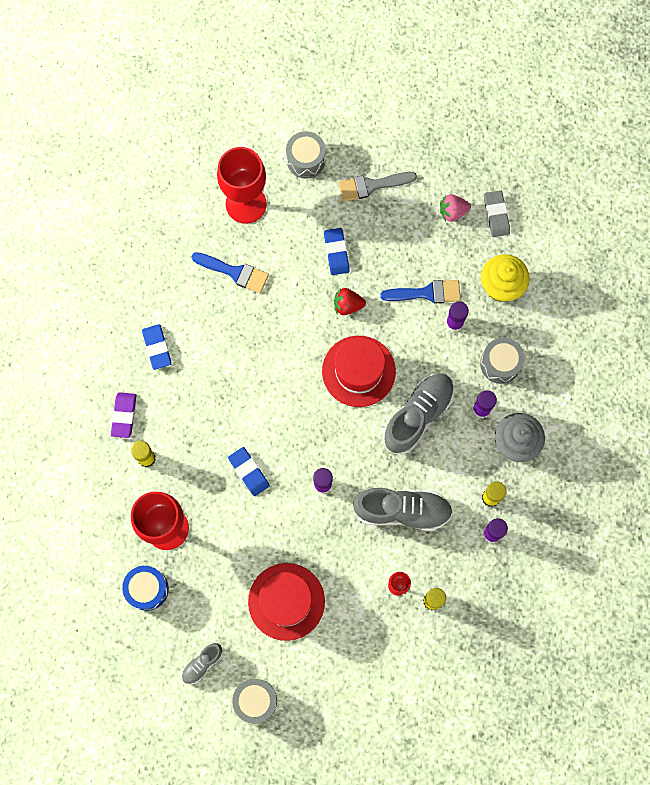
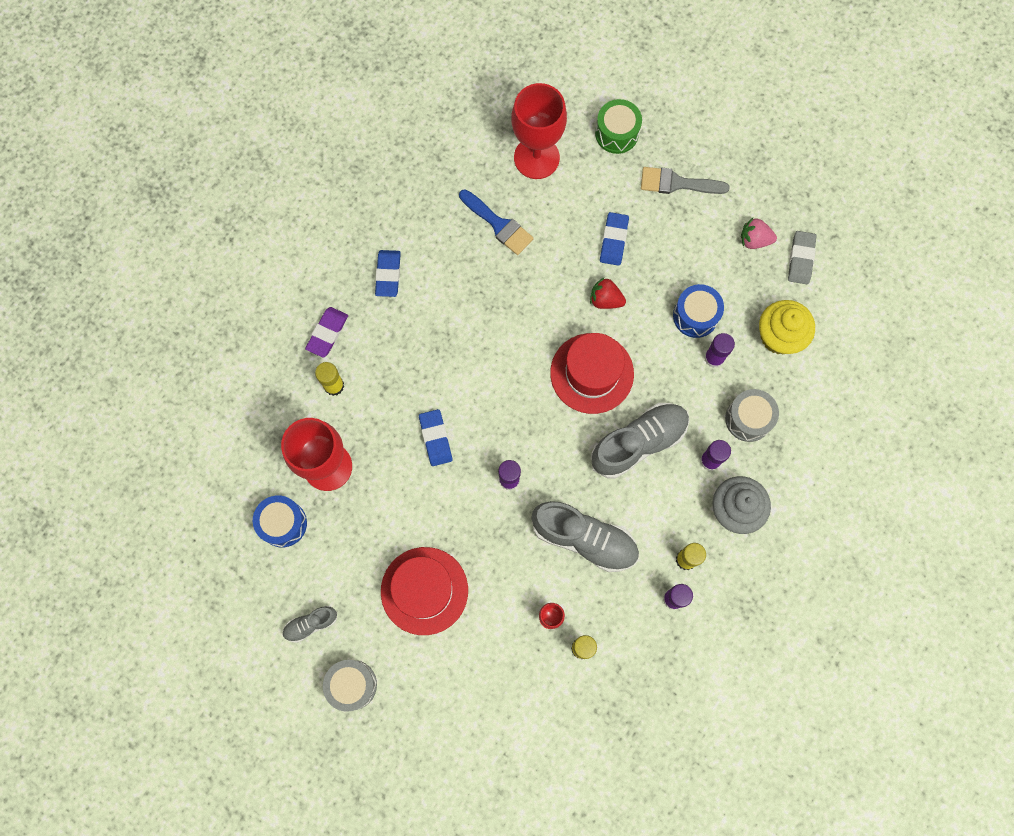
camera: 20 degrees right, 0 degrees up
grey drum [286,131,326,178] -> green drum [595,99,642,154]
blue brush [380,280,461,304] -> blue drum [673,284,724,338]

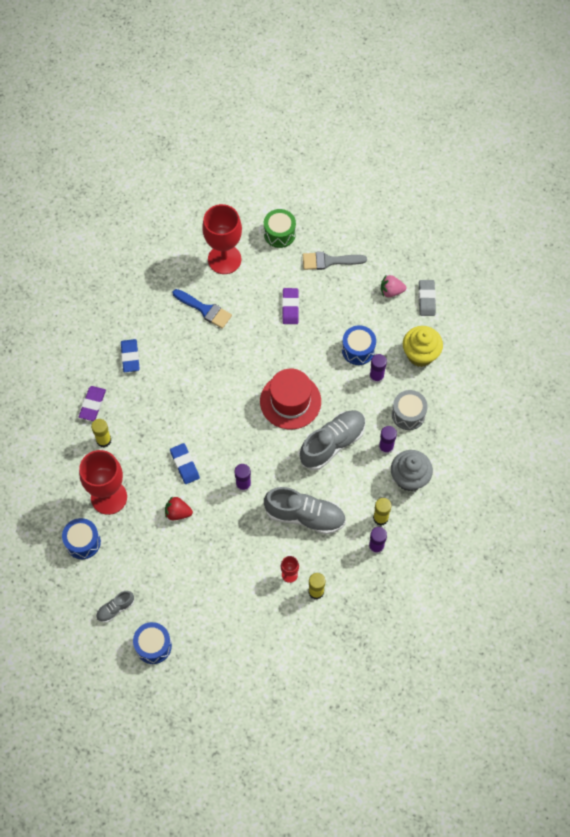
camera: 10 degrees left, 10 degrees down
grey drum [323,660,377,712] -> blue drum [133,622,172,664]
red hat [381,547,468,635] -> none
red strawberry [590,278,626,309] -> red strawberry moved to [165,496,193,520]
blue eraser [600,212,629,266] -> purple eraser [282,288,299,324]

